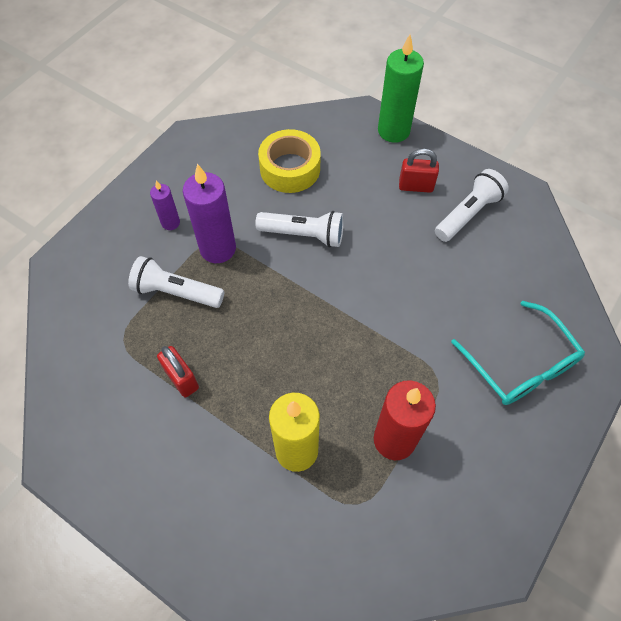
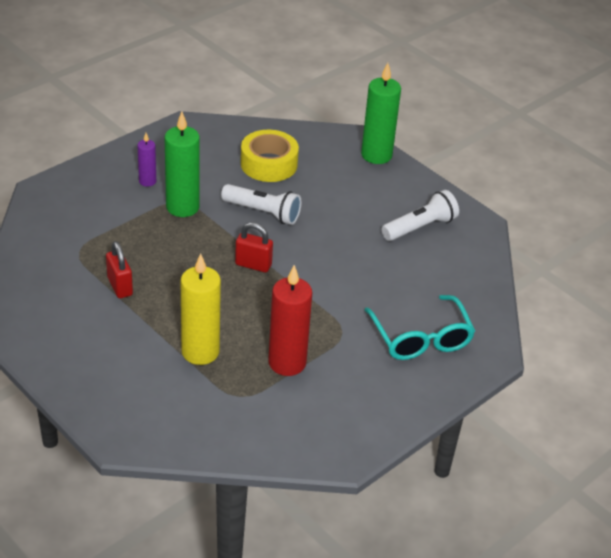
camera: 10 degrees right, 20 degrees down
white flashlight [128,256,224,308] -> none
purple candle [183,164,236,263] -> green candle [165,112,200,217]
red padlock [399,148,439,193] -> red padlock moved to [235,222,273,273]

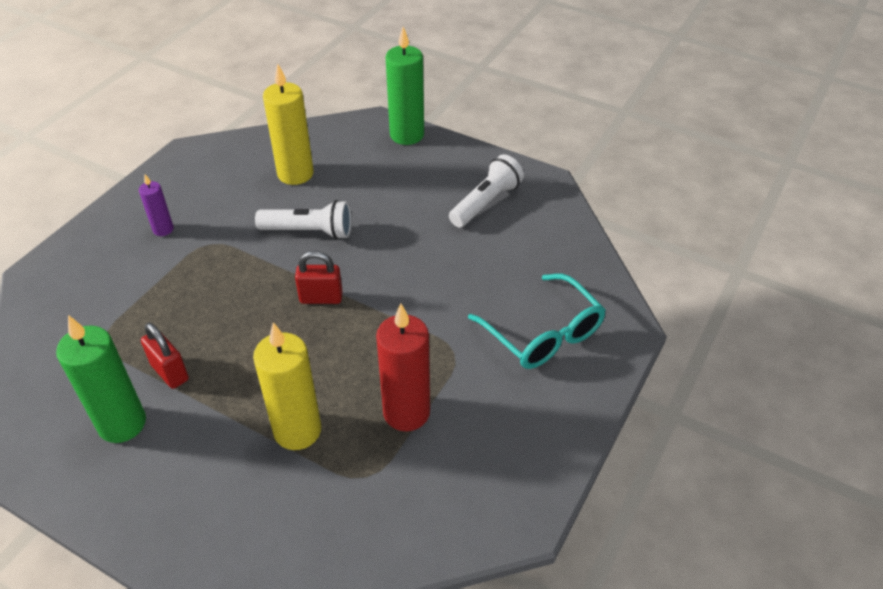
camera: 15 degrees left, 5 degrees up
green candle [165,112,200,217] -> green candle moved to [56,315,146,443]
yellow tape [241,130,299,182] -> yellow candle [263,63,314,185]

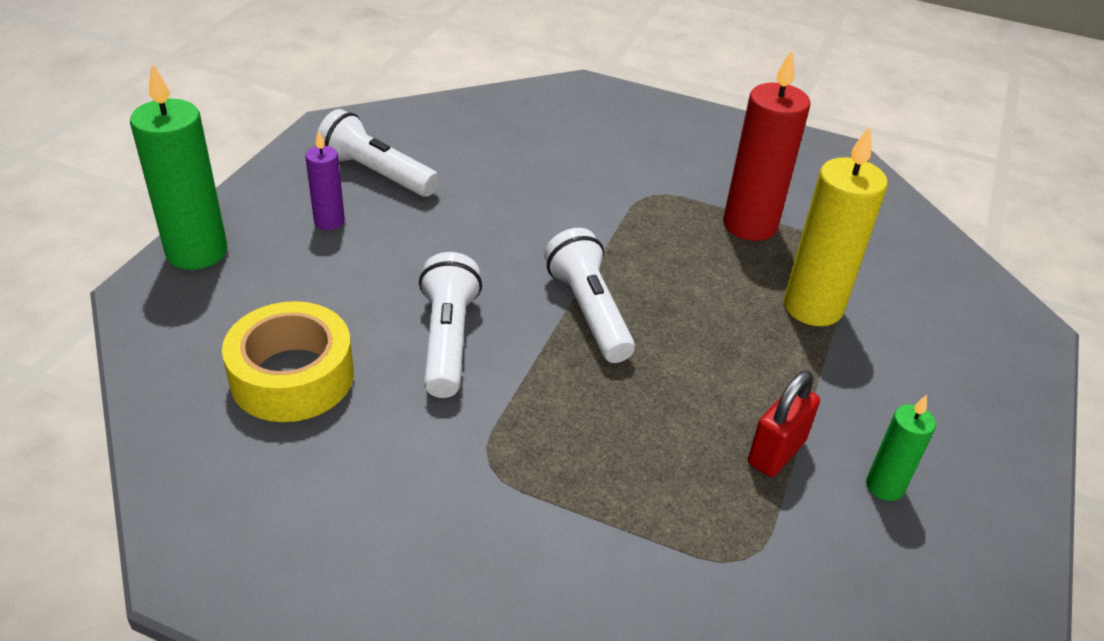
camera: 100 degrees left, 5 degrees down
green candle [56,315,146,443] -> green candle [866,395,936,501], size x0.53
purple candle [139,174,174,236] -> purple candle moved to [305,131,345,230]
yellow candle [263,63,314,185] -> yellow tape [222,301,354,422]
red padlock [295,251,343,304] -> white flashlight [544,228,635,363]
turquoise glasses [468,273,606,369] -> none

